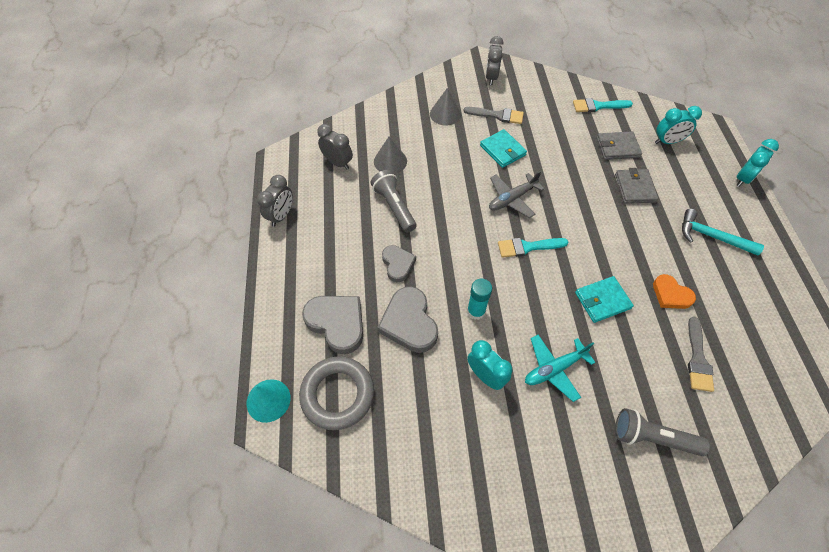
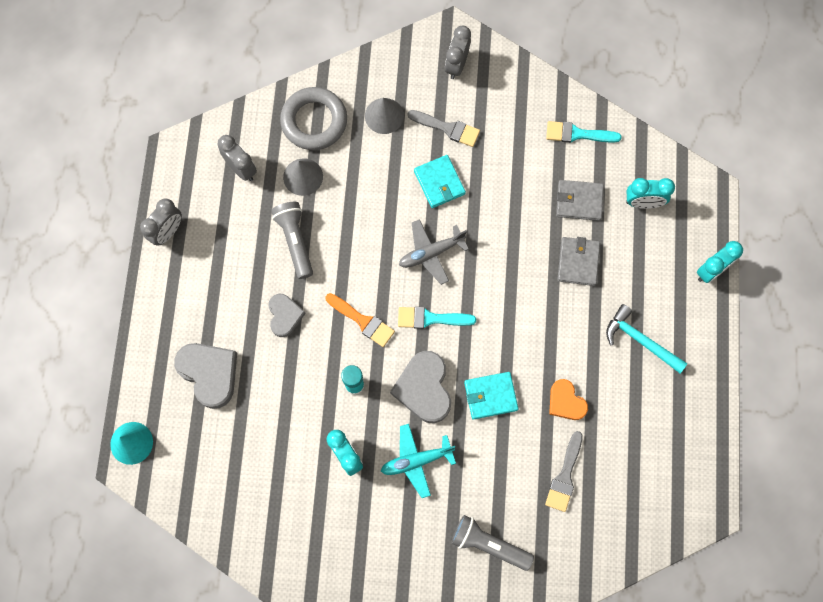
camera: 10 degrees right, 15 degrees up
grey ring [299,356,374,430] -> grey ring moved to [280,87,347,150]
grey heart [377,286,438,353] -> grey heart moved to [390,351,451,423]
none -> orange brush [325,293,395,347]

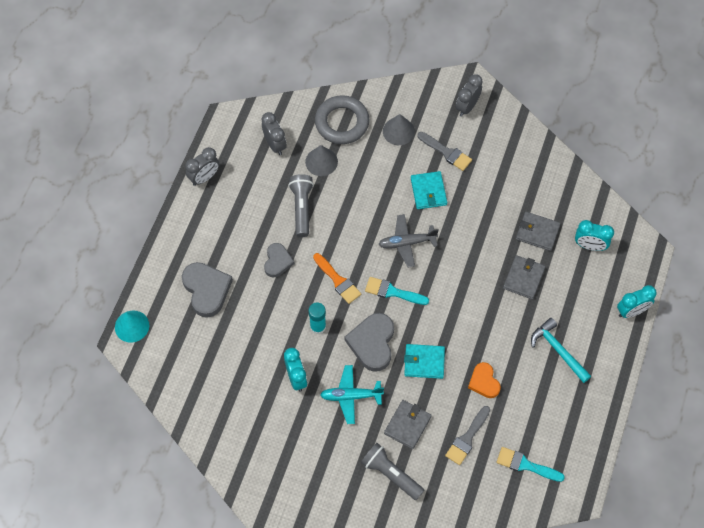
camera: 15 degrees right, 10 degrees down
turquoise brush [546,121,621,143] -> turquoise brush moved to [496,447,565,482]
none -> grey wallet [384,400,432,449]

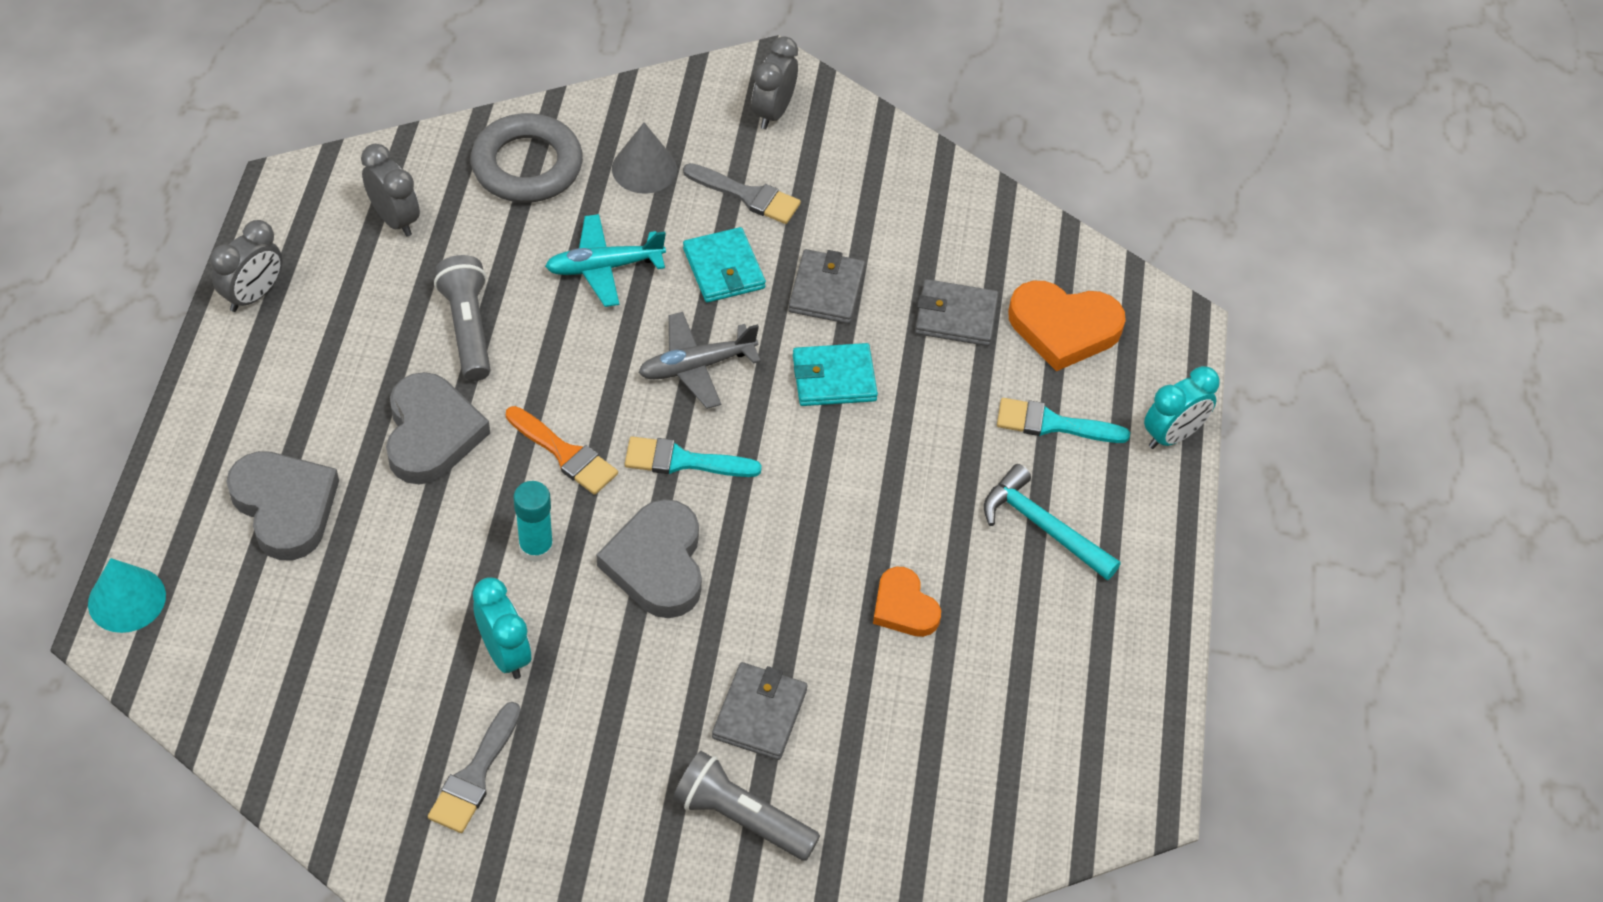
camera: 15 degrees left, 10 degrees down
grey heart [264,243,295,277] -> grey heart [386,372,490,485], size x1.61
grey cone [305,145,338,176] -> none
turquoise plane [320,365,384,424] -> turquoise plane moved to [545,214,666,307]
turquoise wallet [404,344,445,379] -> turquoise wallet moved to [793,343,878,406]
grey brush [445,406,490,465] -> grey brush moved to [428,702,521,833]
turquoise brush [496,447,565,482] -> turquoise brush moved to [997,398,1130,443]
grey wallet [503,255,546,299] -> grey wallet moved to [788,249,865,324]
turquoise clock [575,220,614,251] -> orange heart [1008,281,1126,371]

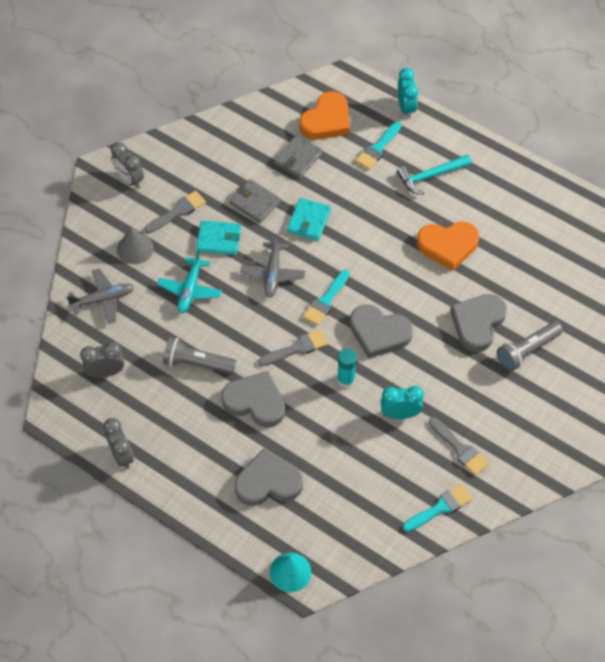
camera: 60 degrees left, 5 degrees up
grey ring [470,113,583,203] -> grey plane [67,269,134,324]
orange brush [506,406,618,495] -> grey brush [258,329,328,366]
grey wallet [712,662,808,760] -> grey heart [450,294,507,352]
orange heart [873,567,941,637] -> orange heart [417,221,479,271], size x1.61
none -> turquoise brush [403,484,473,532]

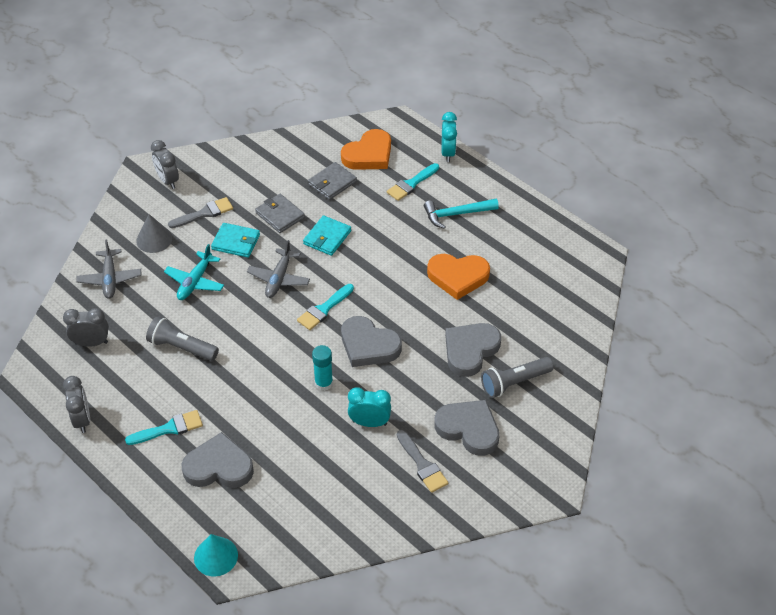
camera: 10 degrees right, 10 degrees down
grey plane [67,269,134,324] -> grey plane turned 90 degrees clockwise [76,239,141,299]
grey heart [221,371,286,427] -> grey heart moved to [434,400,499,456]
grey brush [258,329,328,366] -> none
turquoise brush [403,484,473,532] -> turquoise brush moved to [125,410,203,445]

